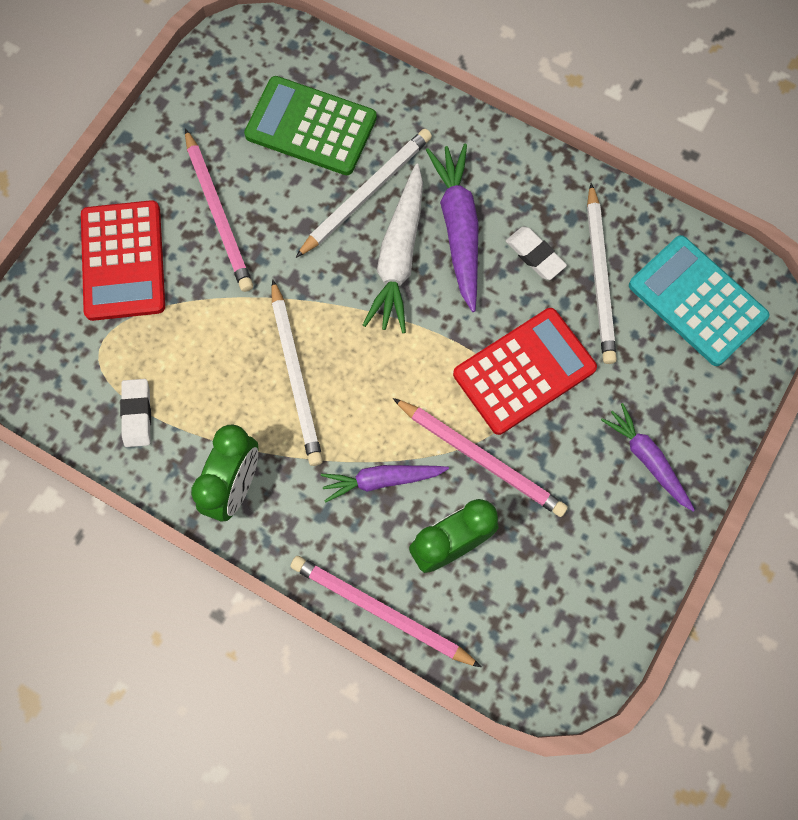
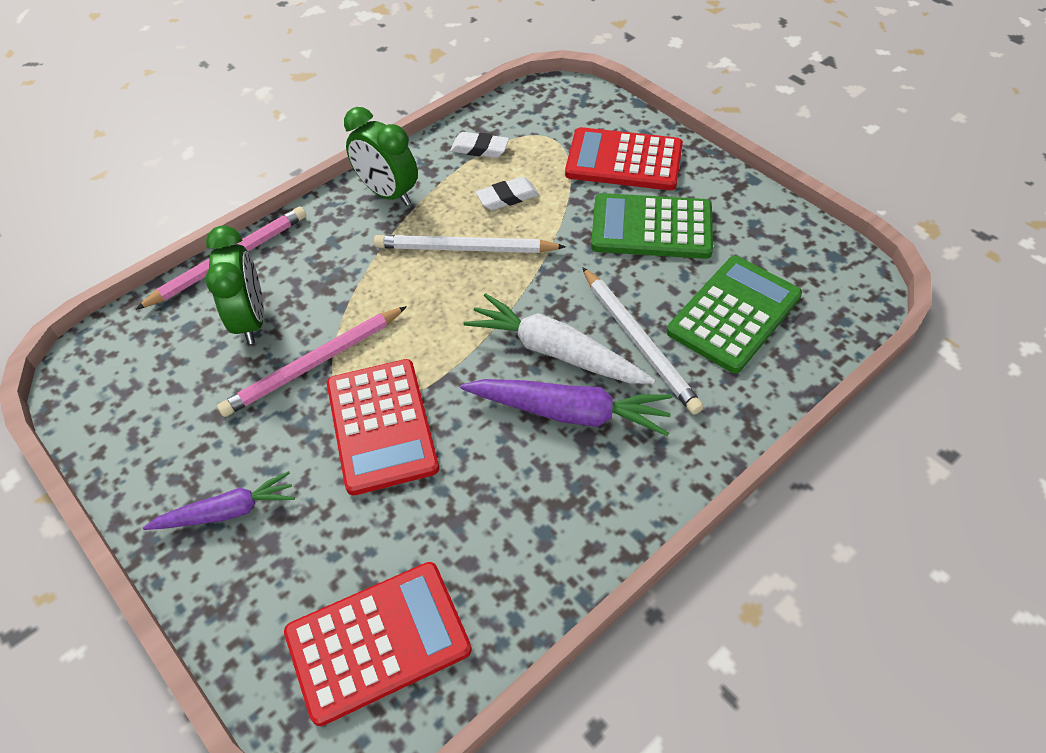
camera: 110 degrees right, 20 degrees down
pink pencil [185,128,253,292] -> green calculator [591,193,713,259]
purple carrot [321,465,449,502] -> none
white eraser [506,227,567,280] -> white eraser moved to [476,177,539,210]
white pencil [587,183,617,364] -> none
turquoise calculator [629,235,770,366] -> red calculator [284,562,472,726]

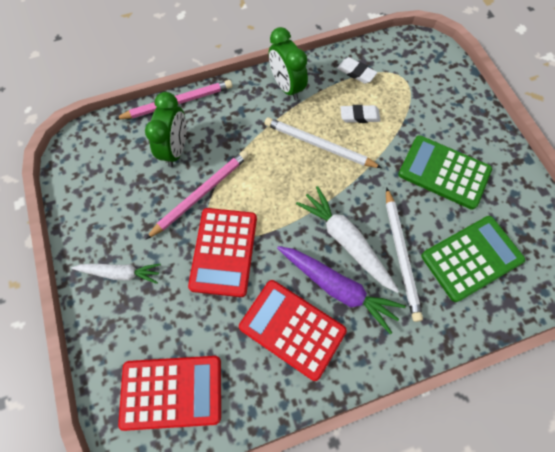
camera: 20 degrees right, 15 degrees up
purple carrot [143,471,295,530] -> white carrot [71,264,161,284]
pink pencil [217,306,407,417] -> pink pencil turned 150 degrees clockwise [146,151,248,239]
red calculator [565,127,683,190] -> red calculator moved to [239,280,347,381]

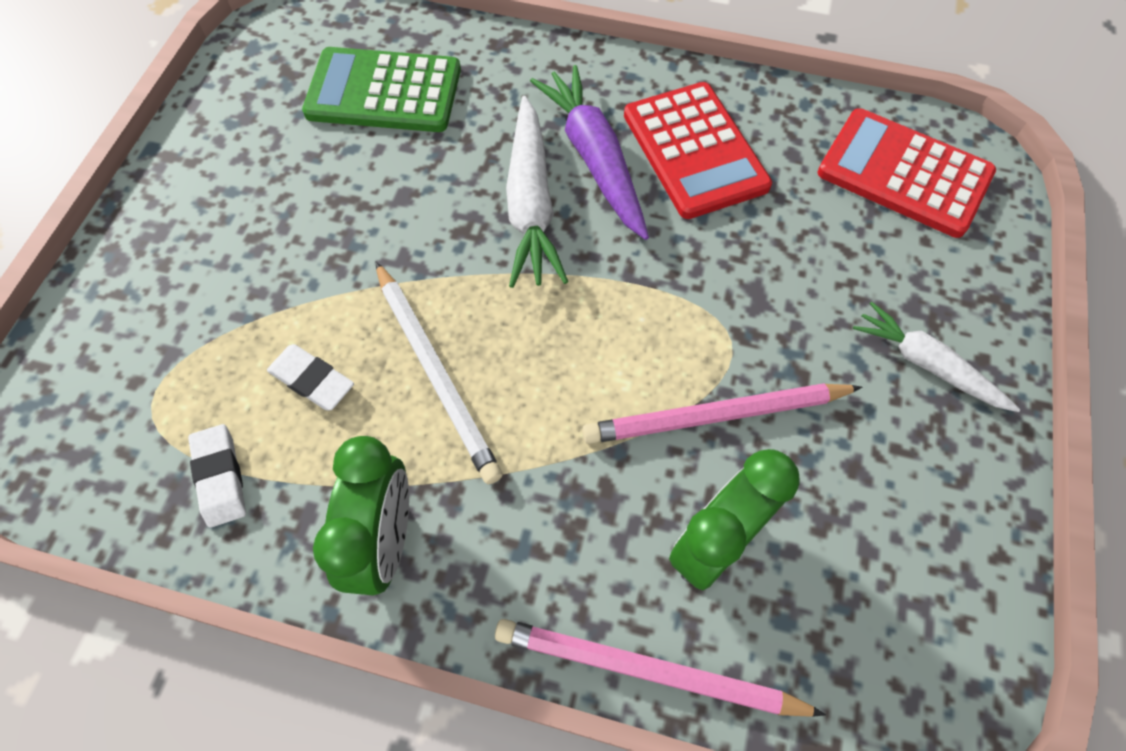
camera: 145 degrees left, 5 degrees down
red calculator [188,208,257,297] -> none
white pencil [386,187,423,322] -> none
green calculator [398,135,492,210] -> none

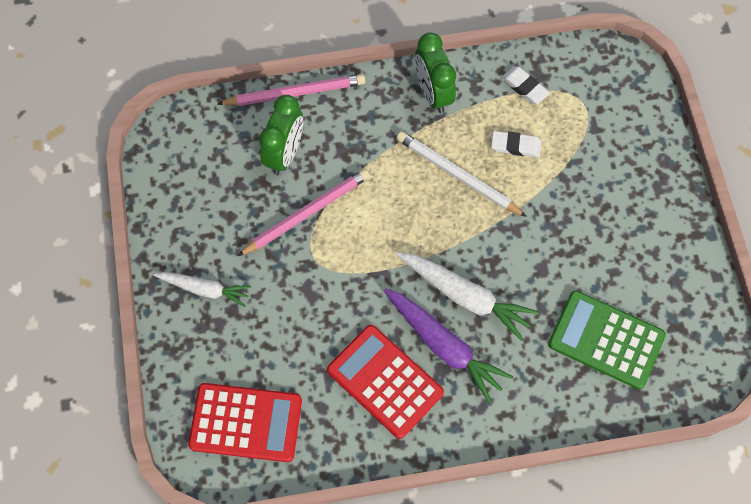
camera: 155 degrees right, 5 degrees up
green calculator [302,47,461,132] -> green calculator turned 135 degrees counterclockwise [548,290,666,389]
white carrot [506,96,568,288] -> white carrot turned 150 degrees clockwise [396,252,539,341]

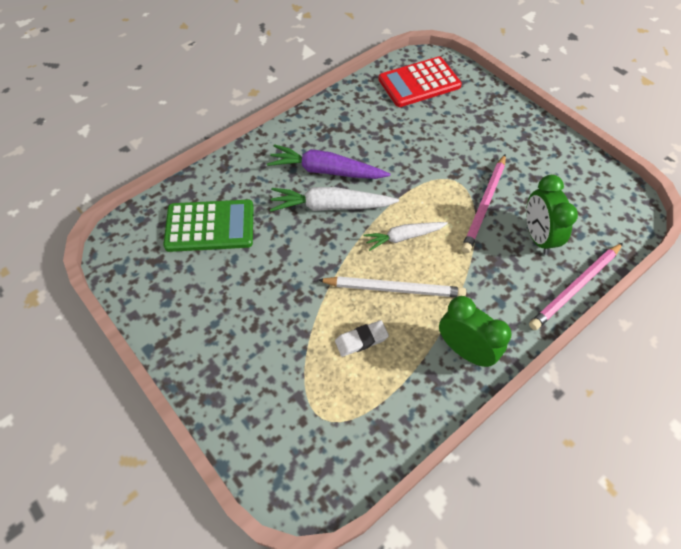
camera: 150 degrees right, 10 degrees down
white carrot [154,272,251,307] -> white carrot moved to [363,222,448,251]
red calculator [327,325,444,439] -> none
white eraser [501,66,550,104] -> none

